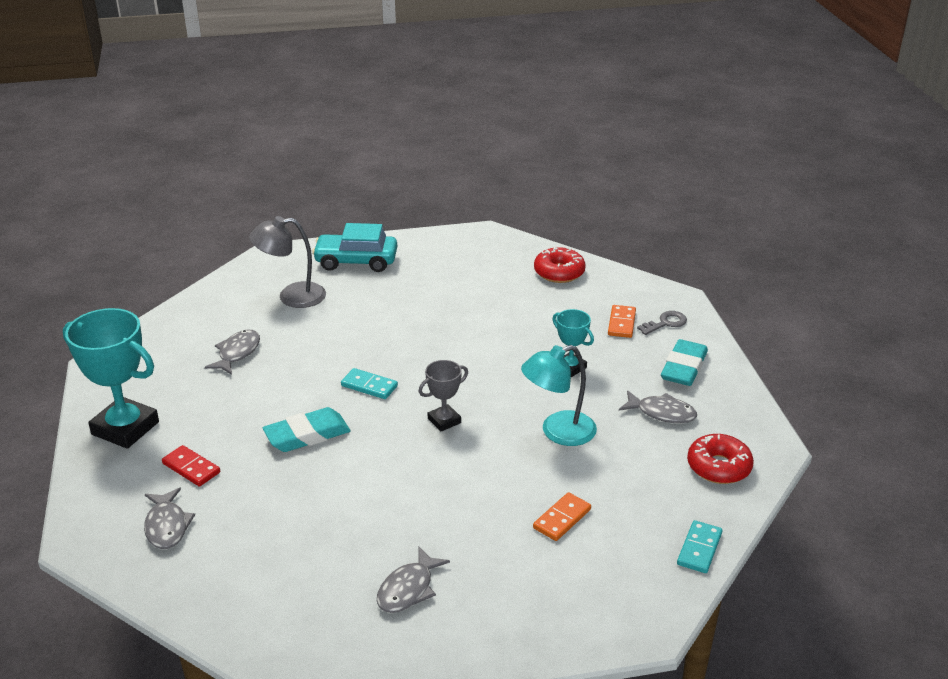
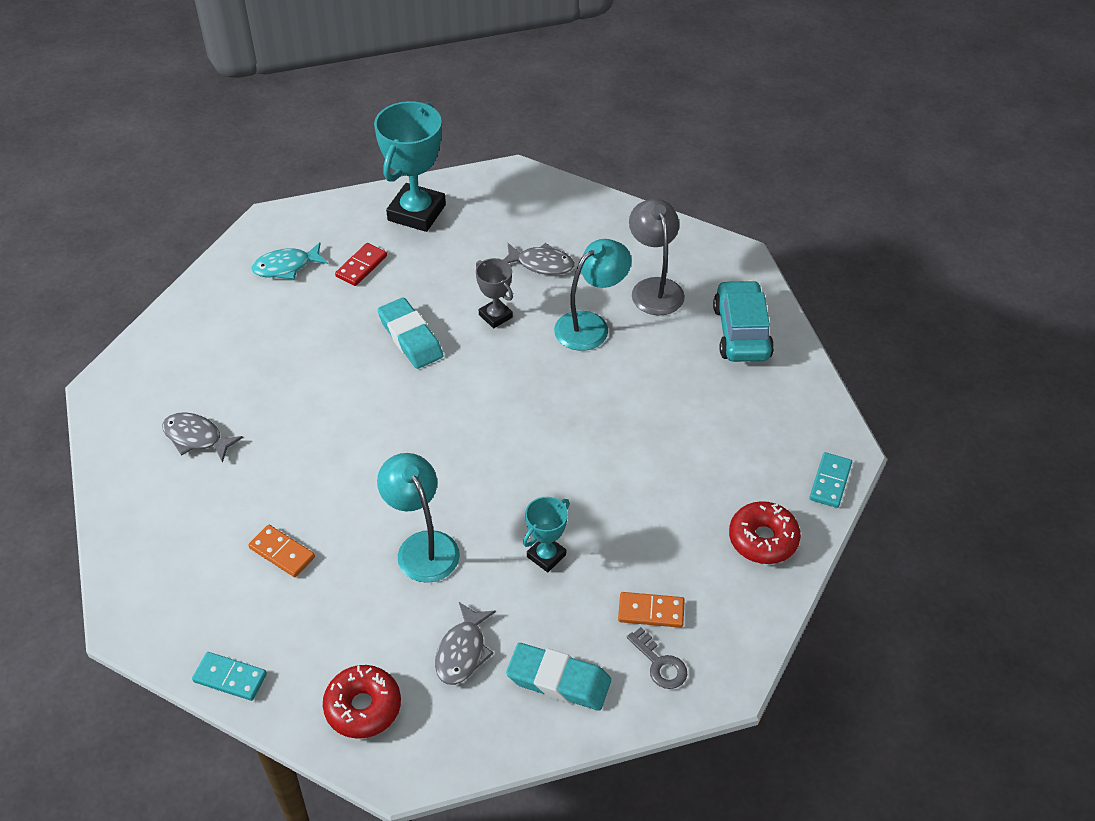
camera: 85 degrees right, 15 degrees up
grey fish [144,488,195,549] -> turquoise fish [252,242,328,280]
turquoise domino [341,368,398,399] -> turquoise domino moved to [809,452,852,508]
grey trophy [419,360,468,432] -> grey trophy moved to [476,258,513,328]
none -> turquoise lamp [554,239,631,351]

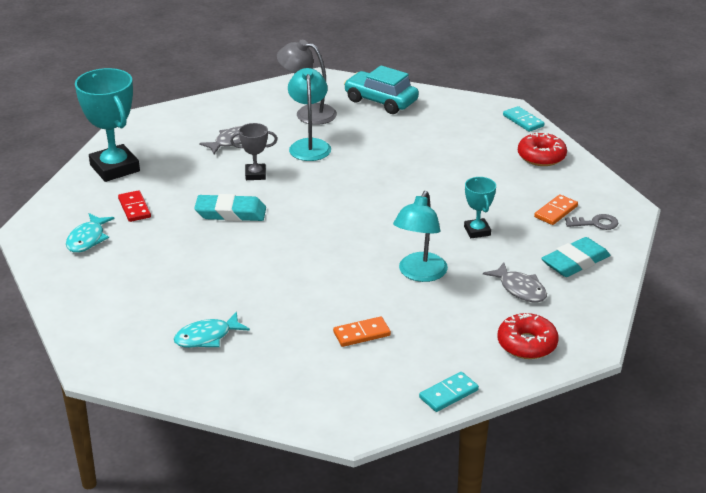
camera: 55 degrees left, 15 degrees down
grey fish [162,412,243,463] -> turquoise fish [174,311,250,348]
turquoise lamp [377,453,460,583] -> turquoise lamp turned 75 degrees counterclockwise [393,191,448,282]

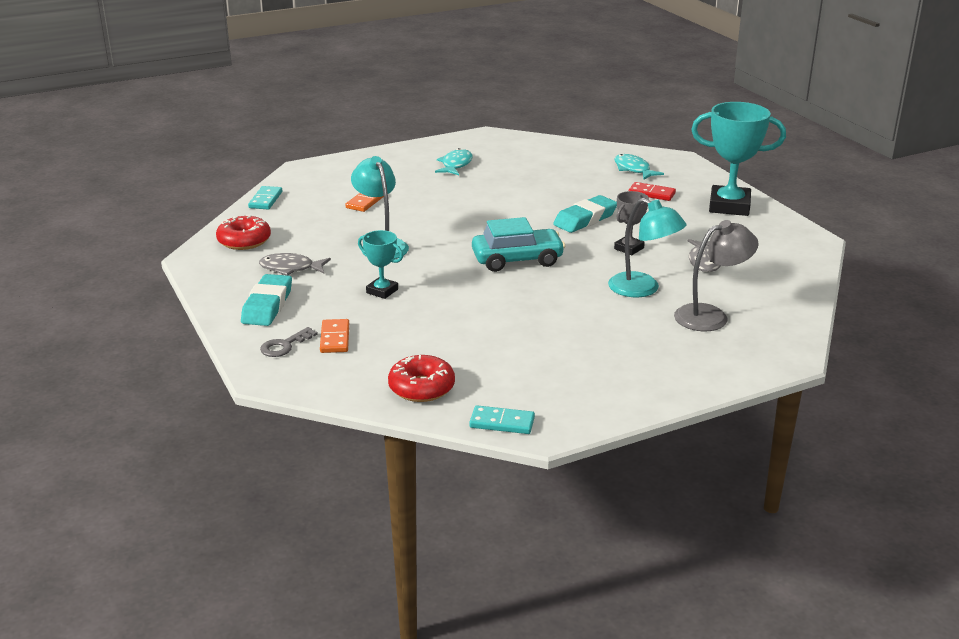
camera: 135 degrees right, 5 degrees down
turquoise car [344,65,419,114] -> turquoise car moved to [472,217,565,272]

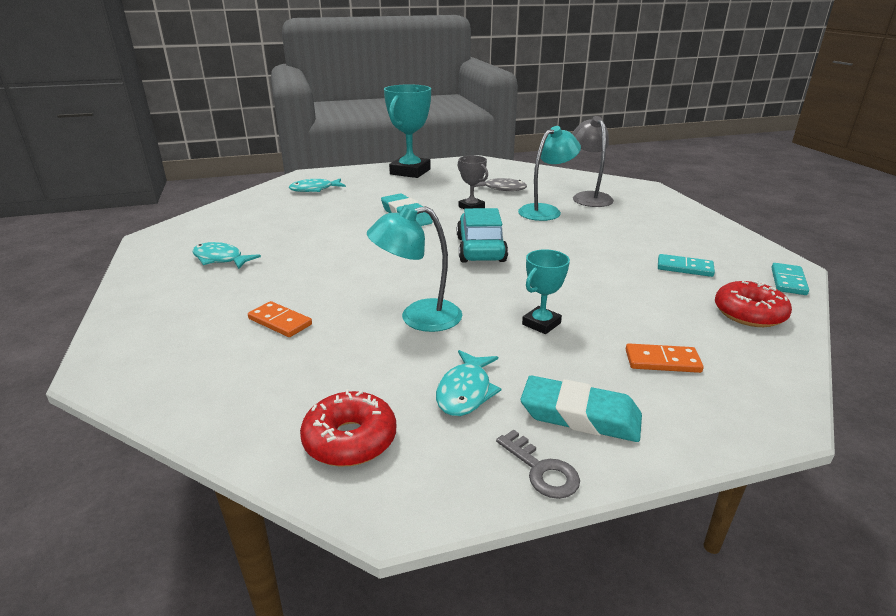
camera: 80 degrees left, 0 degrees up
turquoise domino [248,186,282,209] -> turquoise domino moved to [658,254,715,277]
grey fish [259,253,331,276] -> turquoise fish [436,350,502,416]
grey key [260,327,318,357] -> grey key moved to [496,430,580,499]
red domino [629,182,676,201] -> none

